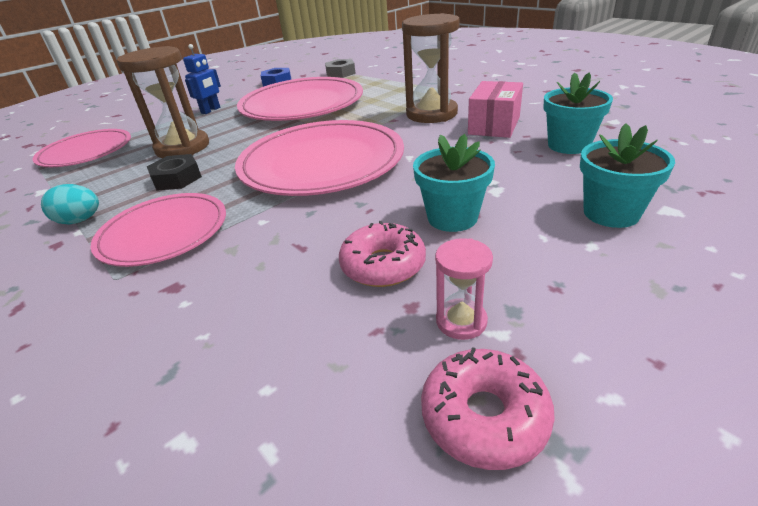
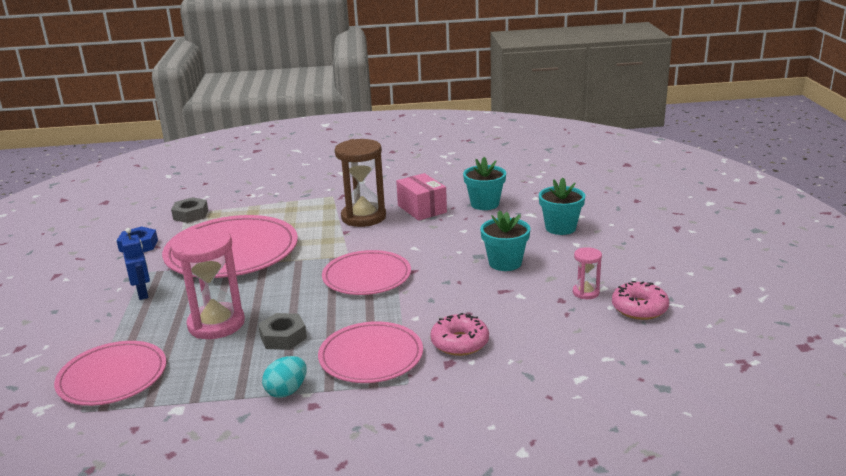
camera: 55 degrees left, 10 degrees down
brown hourglass [117,46,209,158] -> pink hourglass [171,228,245,339]
black nut [147,154,202,190] -> grey nut [258,313,307,350]
pink plate [235,120,404,196] -> pink plate [322,250,411,295], size x0.63
pink donut [339,221,426,287] -> pink donut moved to [430,313,489,356]

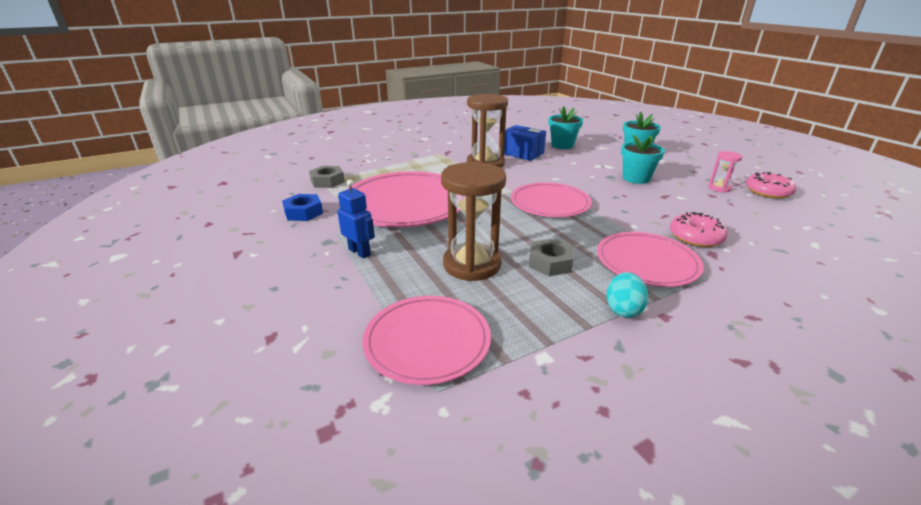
camera: 25 degrees left, 5 degrees up
pink hourglass [171,228,245,339] -> brown hourglass [441,162,506,281]
pink box [396,173,447,221] -> blue box [504,125,546,161]

